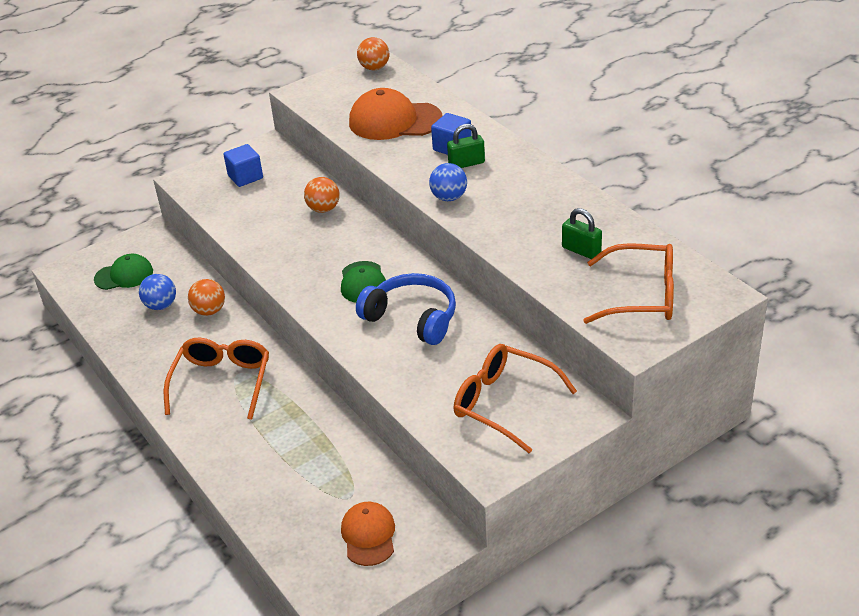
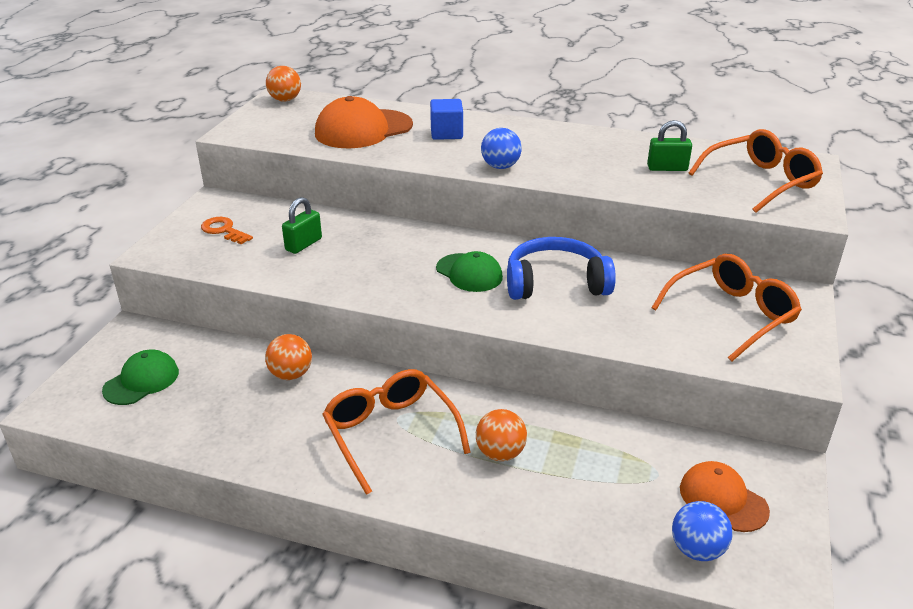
camera: 40 degrees left, 5 degrees down
blue ball [139,274,176,310] -> blue ball moved to [672,501,733,561]
blue cube [223,144,263,187] -> orange key [201,217,253,244]
orange ball [304,177,339,213] -> orange ball moved to [476,409,527,461]
green padlock [447,124,485,168] -> green padlock moved to [282,197,322,254]
orange glasses [454,344,577,454] -> orange glasses turned 150 degrees clockwise [651,254,802,361]

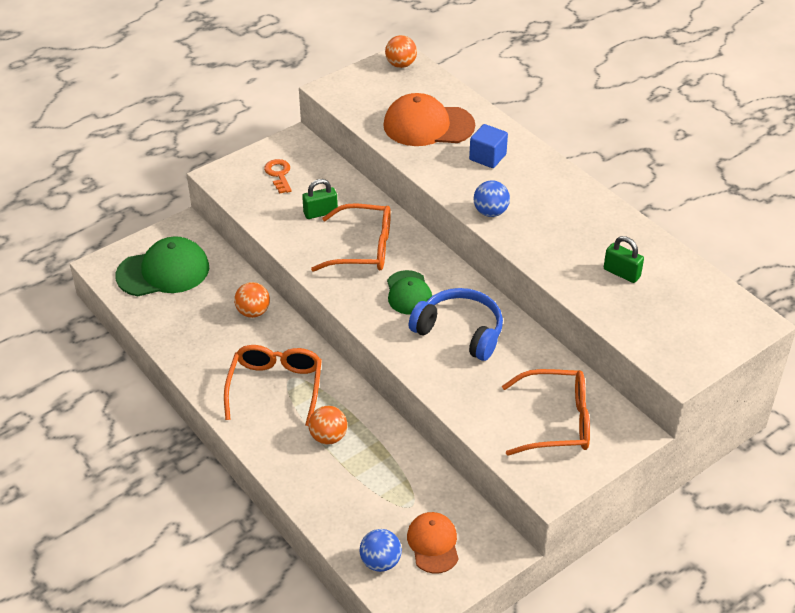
camera: 35 degrees right, 10 degrees up
green cap [102,350,179,405] -> green cap [115,236,209,296], size x1.63
orange glasses [689,129,823,213] -> orange glasses moved to [311,203,391,272]

